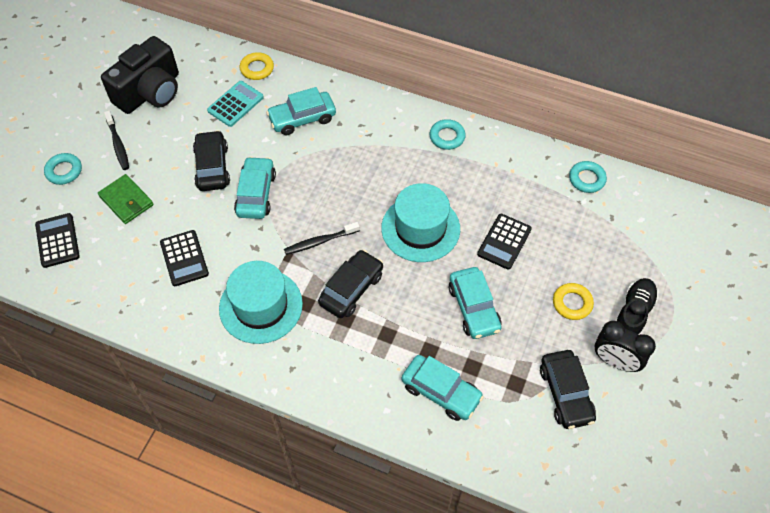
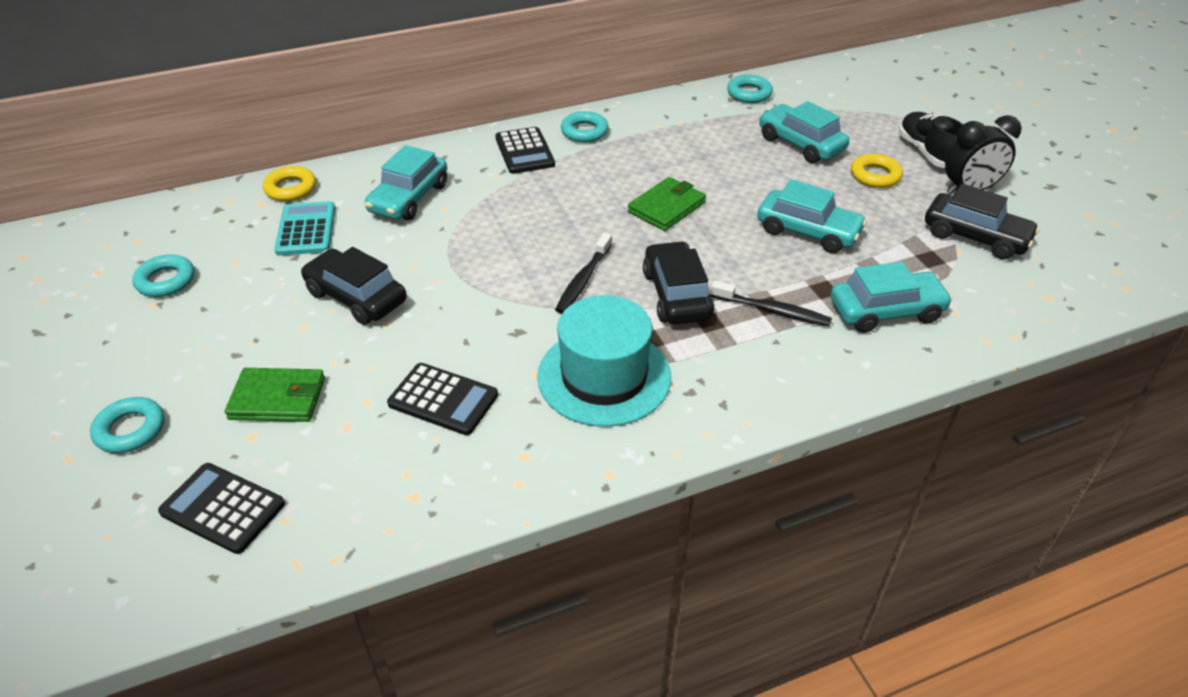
camera: 45 degrees left, 15 degrees down
black camera [101,36,179,114] -> turquoise ring [132,254,195,297]
black toothbrush [104,111,129,170] -> black toothbrush moved to [711,281,832,326]
turquoise car [234,156,276,219] -> turquoise car moved to [759,101,849,163]
turquoise hat [381,183,460,262] -> green wallet [628,177,706,231]
black calculator [477,214,532,270] -> black calculator moved to [495,127,555,174]

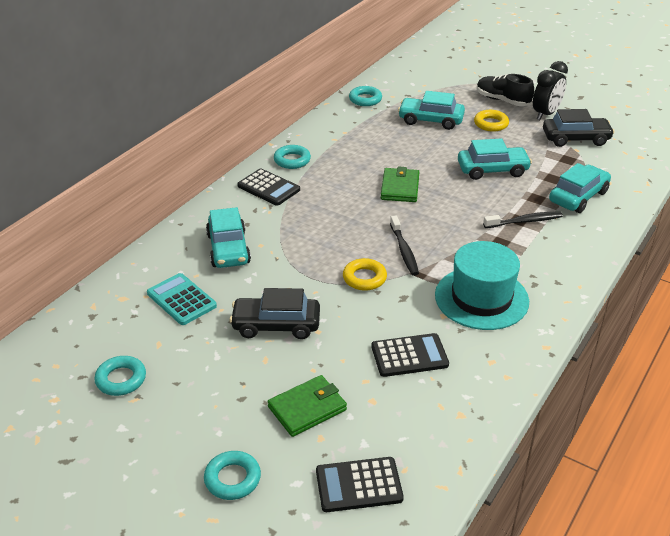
camera: 35 degrees left, 5 degrees down
yellow ring [263,166,316,201] -> yellow ring moved to [343,258,387,291]
black car [643,241,714,325] -> none

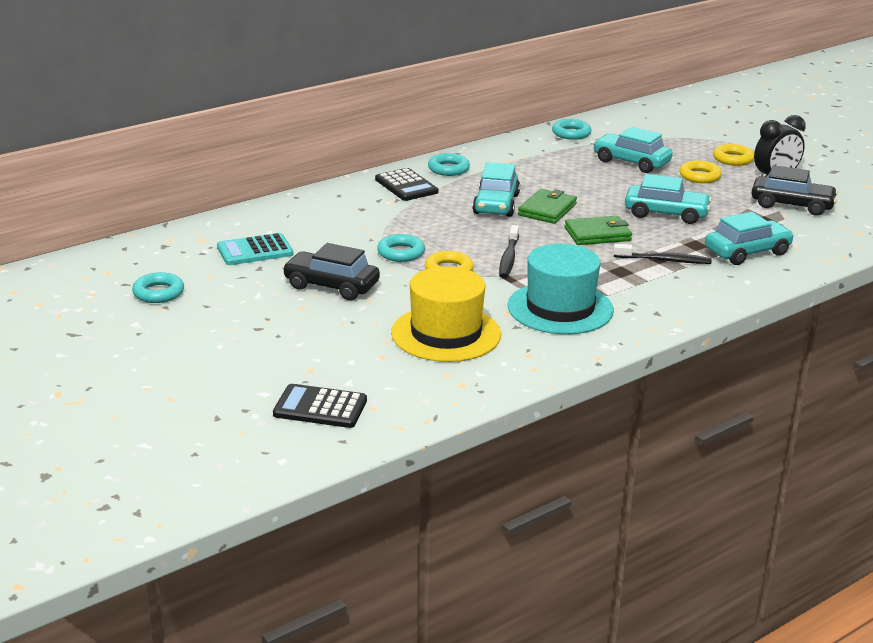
camera: 20 degrees right, 10 degrees down
turquoise calculator [147,273,217,325] -> turquoise calculator turned 90 degrees counterclockwise [217,233,293,265]
turquoise ring [204,451,261,500] -> turquoise ring moved to [377,234,425,262]
turquoise car [206,207,251,268] -> turquoise car moved to [472,162,520,217]
green wallet [268,375,347,437] -> green wallet moved to [565,216,632,245]
black calculator [371,333,449,377] -> yellow hat [391,267,501,362]
black shoe [477,74,534,106] -> yellow ring [713,144,754,166]

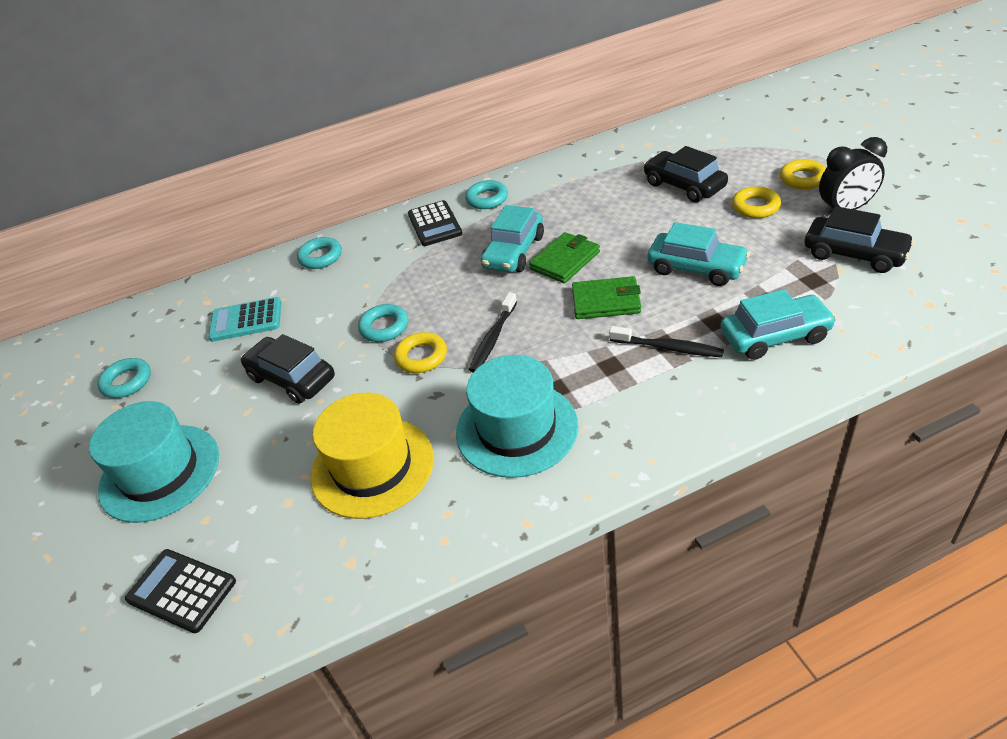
camera: 20 degrees right, 15 degrees up
turquoise ring [552,119,591,140] -> turquoise ring moved to [297,237,342,269]
turquoise car [593,127,673,173] -> black car [643,146,728,203]
none -> turquoise hat [89,401,219,523]

